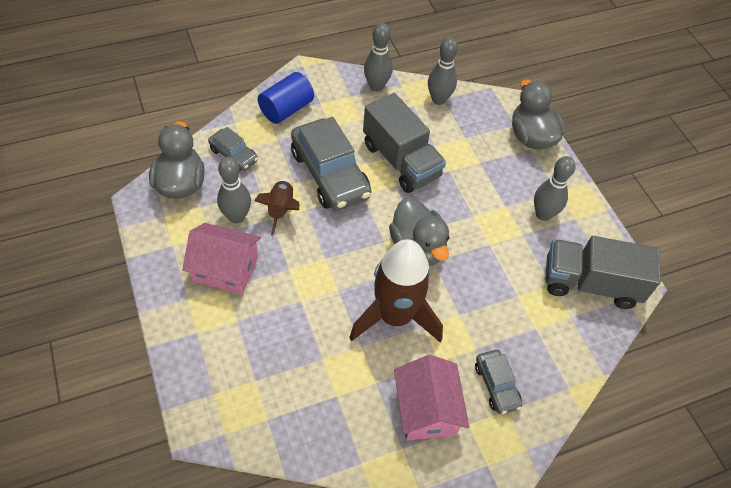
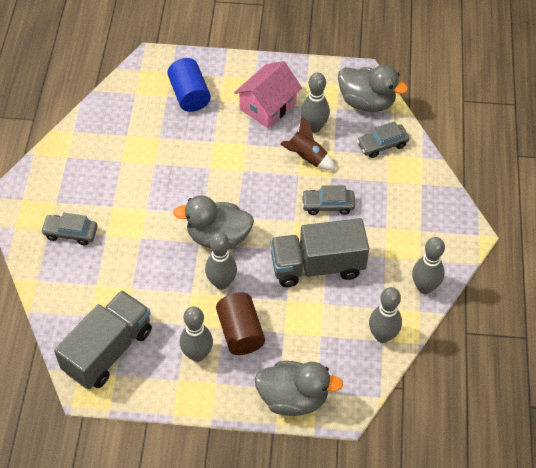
camera: 120 degrees right, 0 degrees up
blue cylinder [258,72,314,124] -> blue cylinder moved to [167,58,211,112]
grey car [291,117,371,211] -> grey car [301,185,355,215], size x0.51
brown rocket [349,239,443,342] -> none
pink house [394,355,469,440] -> none
none -> grey bowling pin [205,232,237,290]
none -> brown cylinder [216,292,265,355]

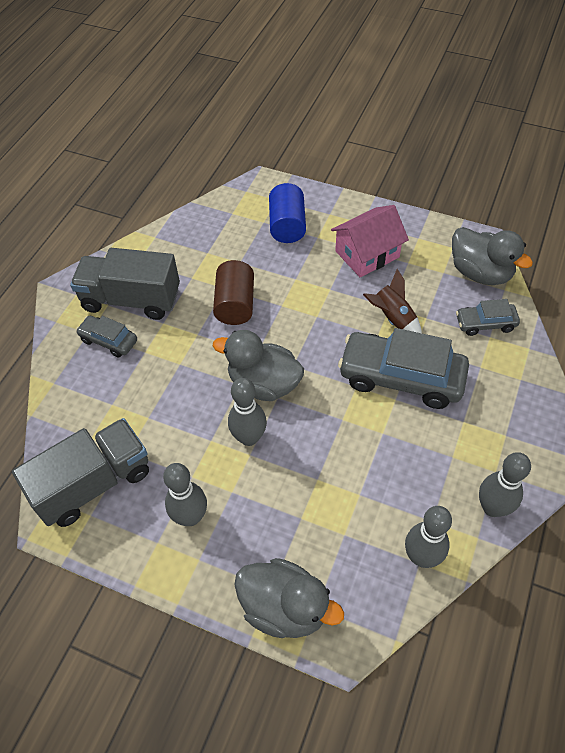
camera: 20 degrees right, 0 degrees up
brown cylinder [216,292,265,355] -> brown cylinder moved to [213,260,254,325]
grey truck [270,218,369,287] -> grey truck moved to [70,248,180,320]
grey bowling pin [301,73,330,133] -> none
grey car [301,185,355,215] -> grey car [338,328,469,409], size x1.95

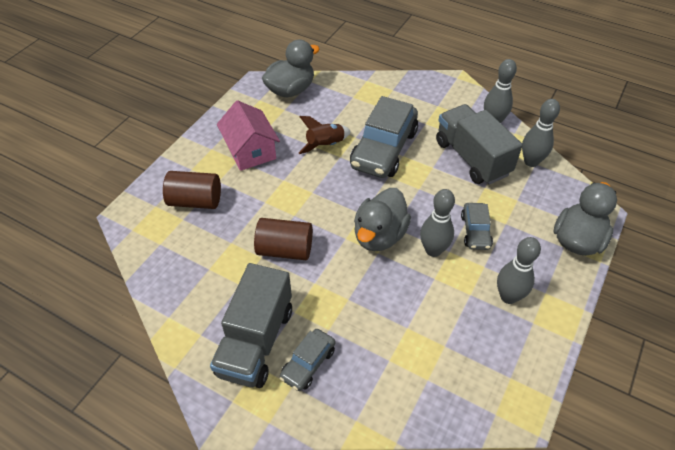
camera: 85 degrees left, 5 degrees down
grey truck [12,418,149,527] -> grey truck moved to [436,104,523,185]
blue cylinder [269,183,306,243] -> brown cylinder [163,171,221,209]
grey car [456,299,520,336] -> grey car moved to [461,203,493,250]

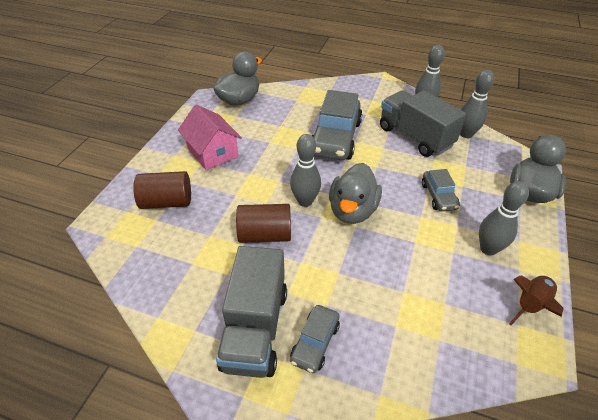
camera: 10 degrees left, 5 degrees down
brown rocket [299,116,351,154] -> brown rocket moved to [509,275,564,325]
grey bowling pin [420,189,455,257] -> grey bowling pin moved to [290,134,321,207]

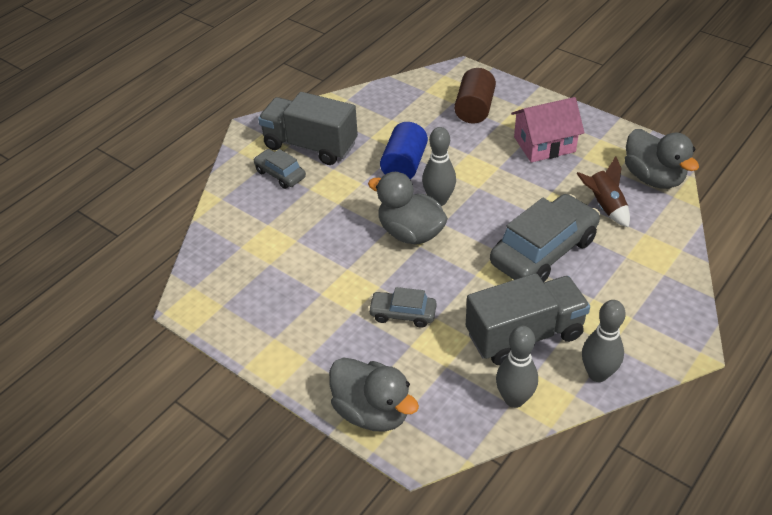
camera: 110 degrees right, 0 degrees up
brown cylinder [236,204,291,243] -> blue cylinder [380,122,428,179]
grey car [312,90,362,160] -> grey car turned 105 degrees clockwise [490,194,600,282]
grey bowling pin [479,181,529,256] -> none
brown rocket [509,275,564,325] -> brown rocket moved to [576,156,630,227]

